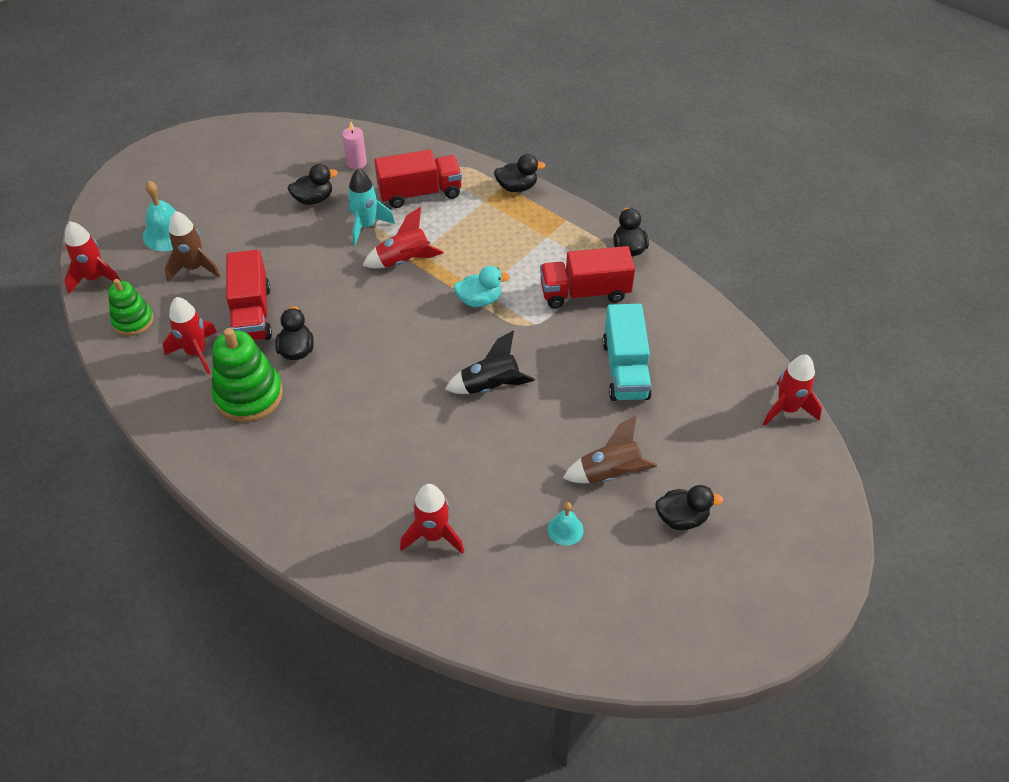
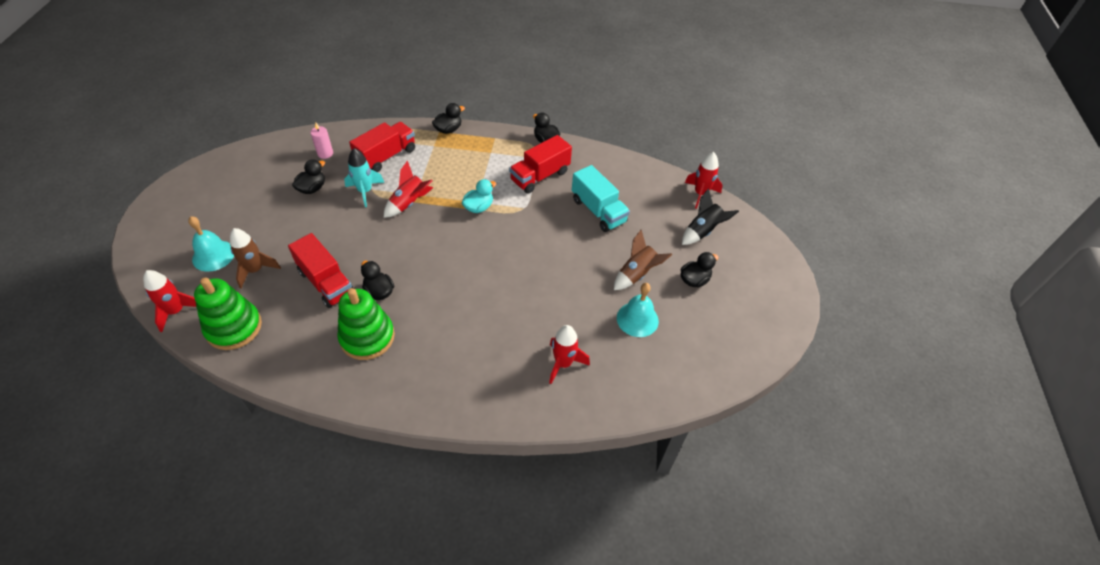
camera: 35 degrees left, 0 degrees up
green stacking toy [108,279,154,336] -> green stacking toy [194,277,262,350], size x1.59
red rocket [163,297,217,374] -> none
black rocket [445,331,535,394] -> black rocket moved to [682,188,739,245]
turquoise bell [548,502,584,546] -> turquoise bell [617,283,659,337], size x1.68

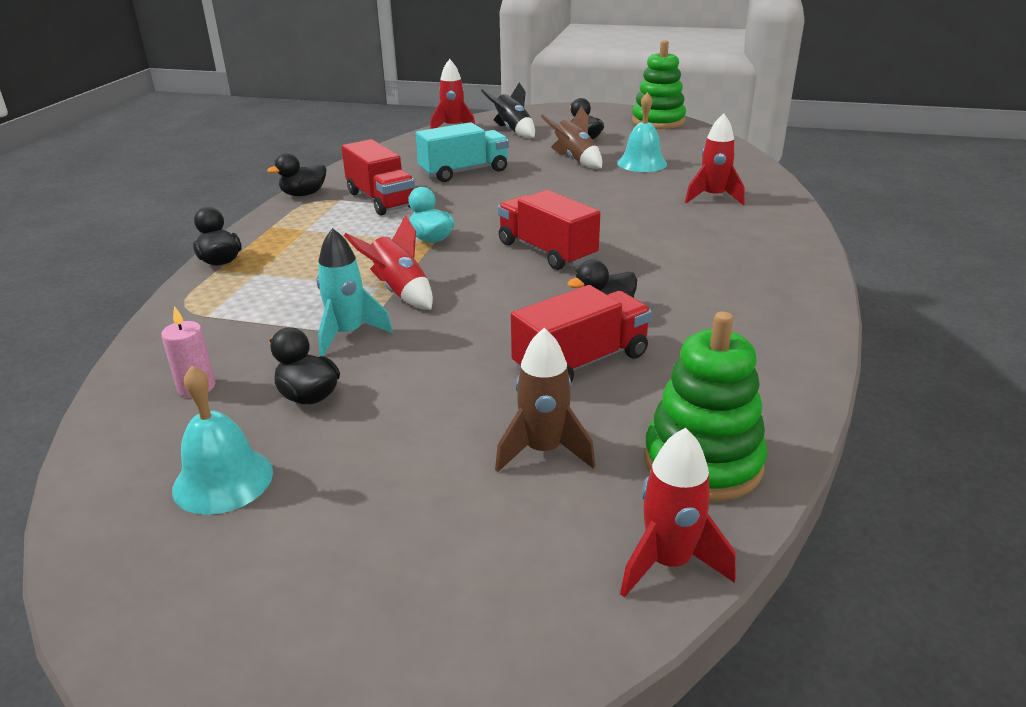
camera: 80 degrees left, 20 degrees down
turquoise bell [188,216,234,272] -> turquoise bell moved to [172,366,273,515]
green stacking toy [337,288,395,360] -> green stacking toy moved to [632,40,686,129]
red truck [349,122,415,172] -> red truck moved to [498,190,600,270]

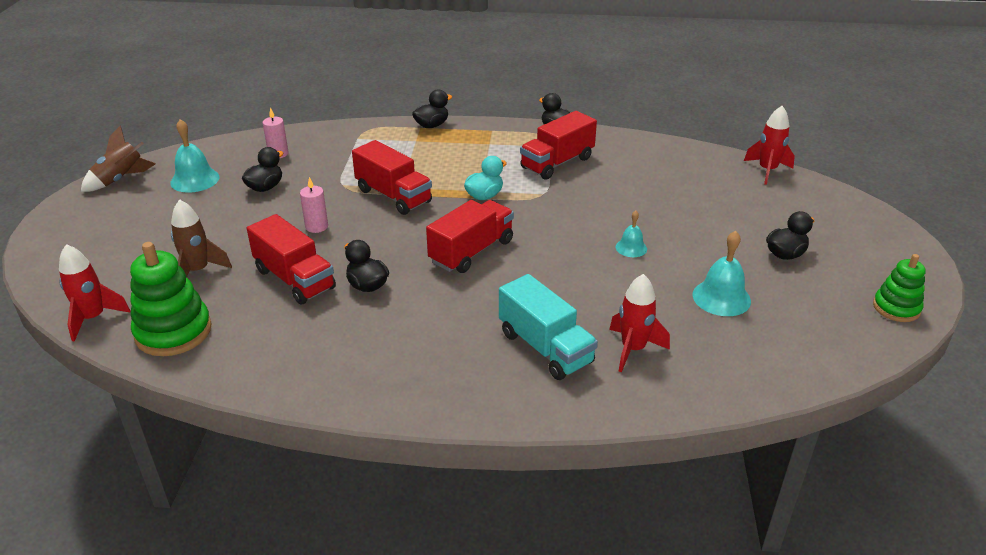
camera: 80 degrees right, 5 degrees up
turquoise rocket [316,228,393,356] -> none
red rocket [344,215,433,310] -> red truck [352,140,432,215]
turquoise truck [415,122,509,182] -> turquoise truck moved to [499,274,598,380]
black rocket [481,82,535,138] -> none
brown rocket [541,106,602,169] -> brown rocket moved to [81,126,156,192]
green stacking toy [632,40,686,129] -> green stacking toy [873,254,926,322], size x0.63
none -> pink candle [300,177,328,233]
none -> turquoise bell [615,211,647,257]

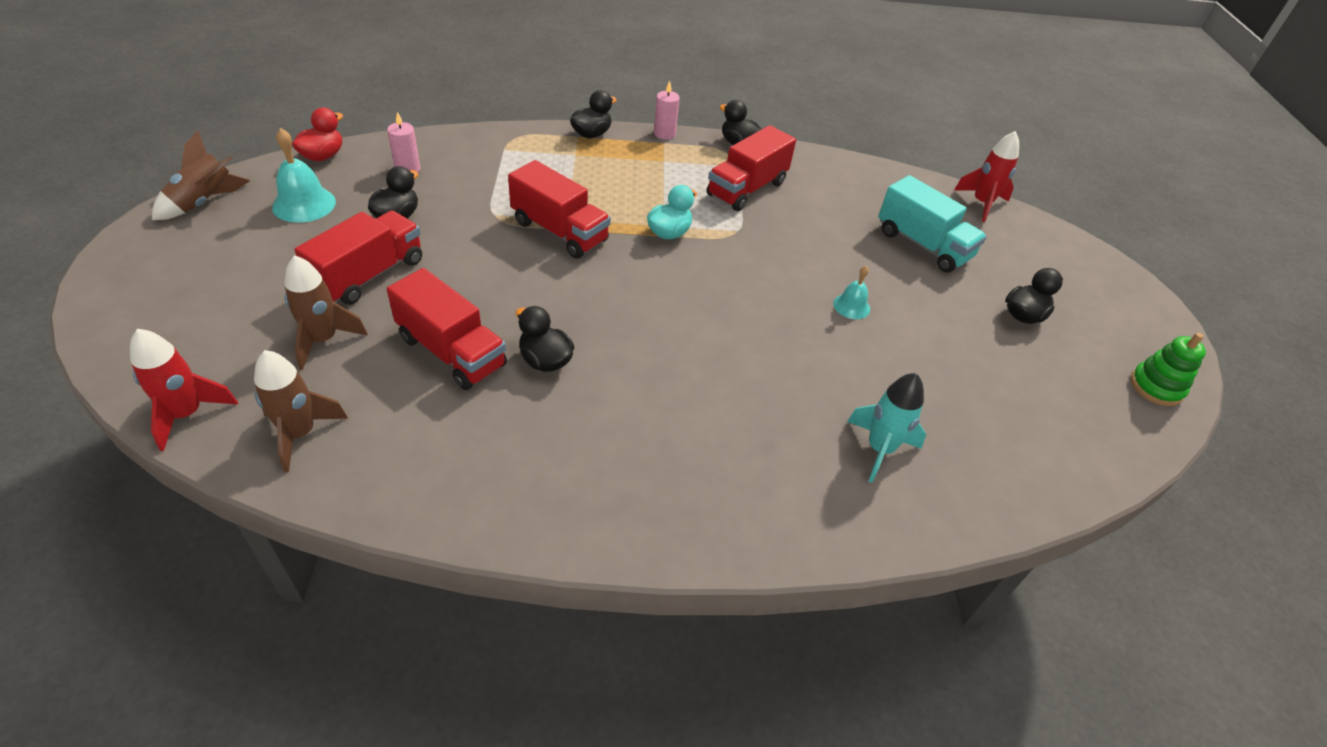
camera: 10 degrees left, 10 degrees up
green stacking toy [130,242,212,356] -> brown rocket [254,350,348,472]
pink candle [300,177,328,233] -> pink candle moved to [654,81,680,140]
red truck [426,200,514,273] -> red truck moved to [295,211,422,305]
turquoise truck [499,274,598,380] -> turquoise truck moved to [878,175,987,272]
red rocket [609,274,670,372] -> turquoise rocket [847,373,926,483]
turquoise bell [693,230,751,316] -> none
none -> red duck [292,108,343,161]

